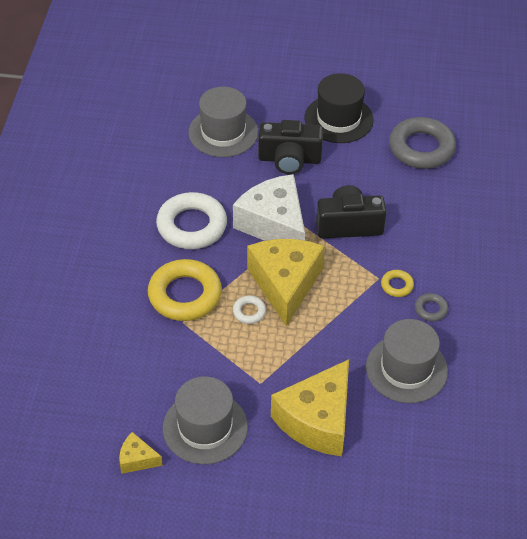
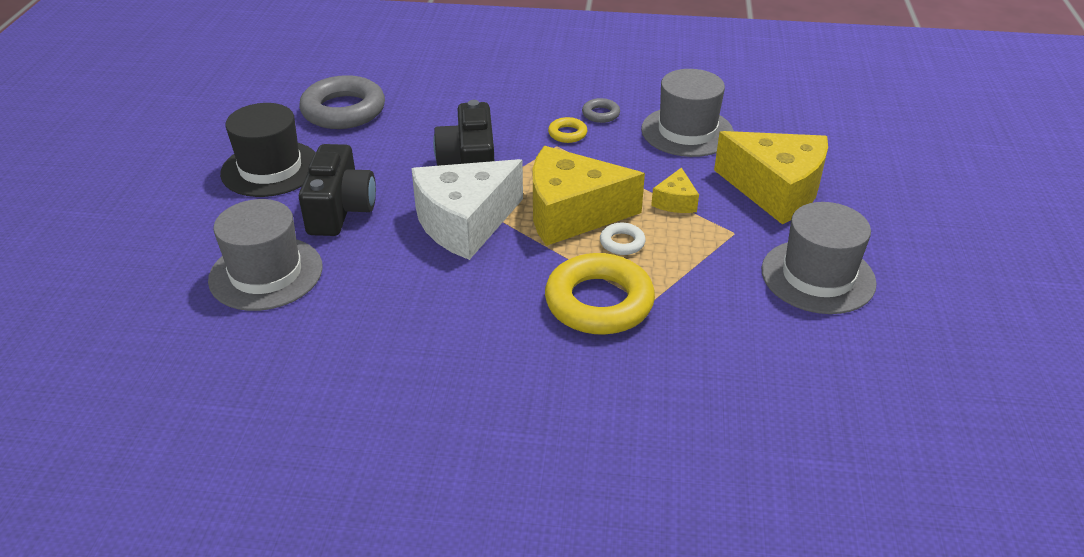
camera: 90 degrees left, 10 degrees down
yellow cheese [119,432,163,474] -> yellow cheese moved to [651,167,699,213]
white ring [156,192,227,249] -> none

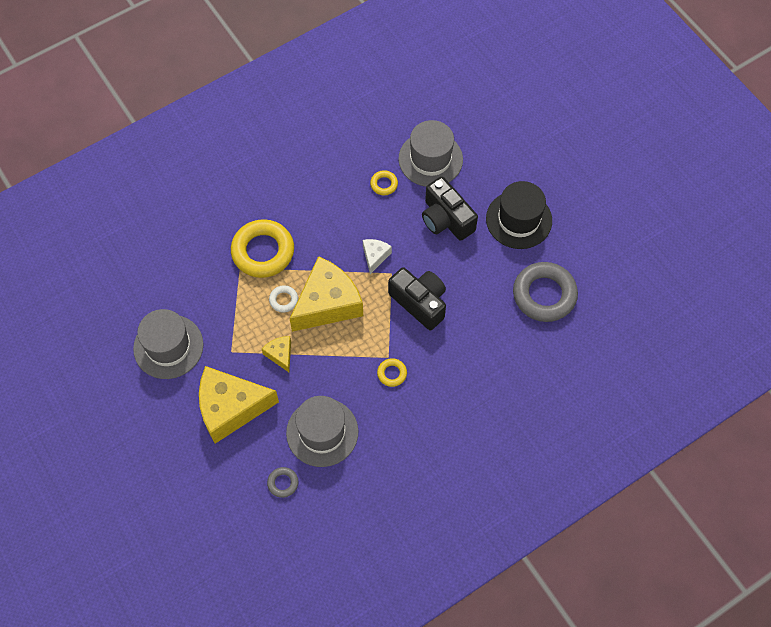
camera: 140 degrees right, 25 degrees up
white cheese [411,159,523,260] -> white cheese [363,239,392,274], size x0.45
grey ring [582,98,620,123] -> grey ring moved to [267,467,299,498]
none -> yellow ring [370,170,398,195]

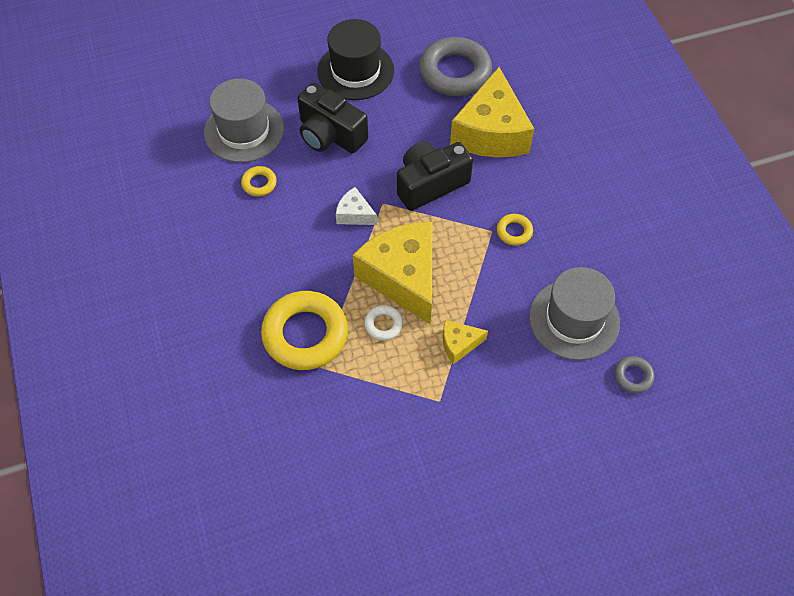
camera: 75 degrees left, 5 degrees down
grey hat [133,309,203,379] -> none
yellow cheese [199,366,279,444] -> yellow cheese moved to [450,67,534,157]
black camera [422,177,478,241] -> black camera turned 60 degrees clockwise [297,83,368,153]

